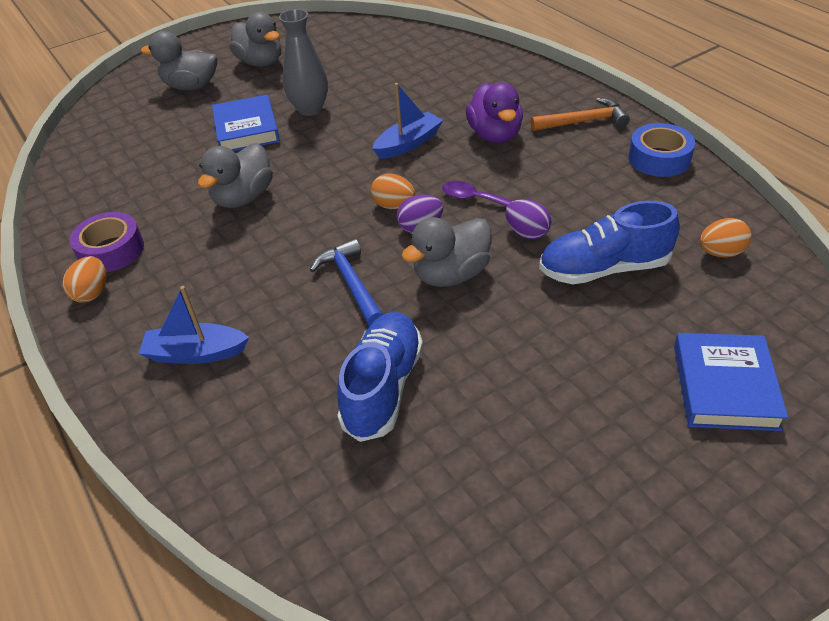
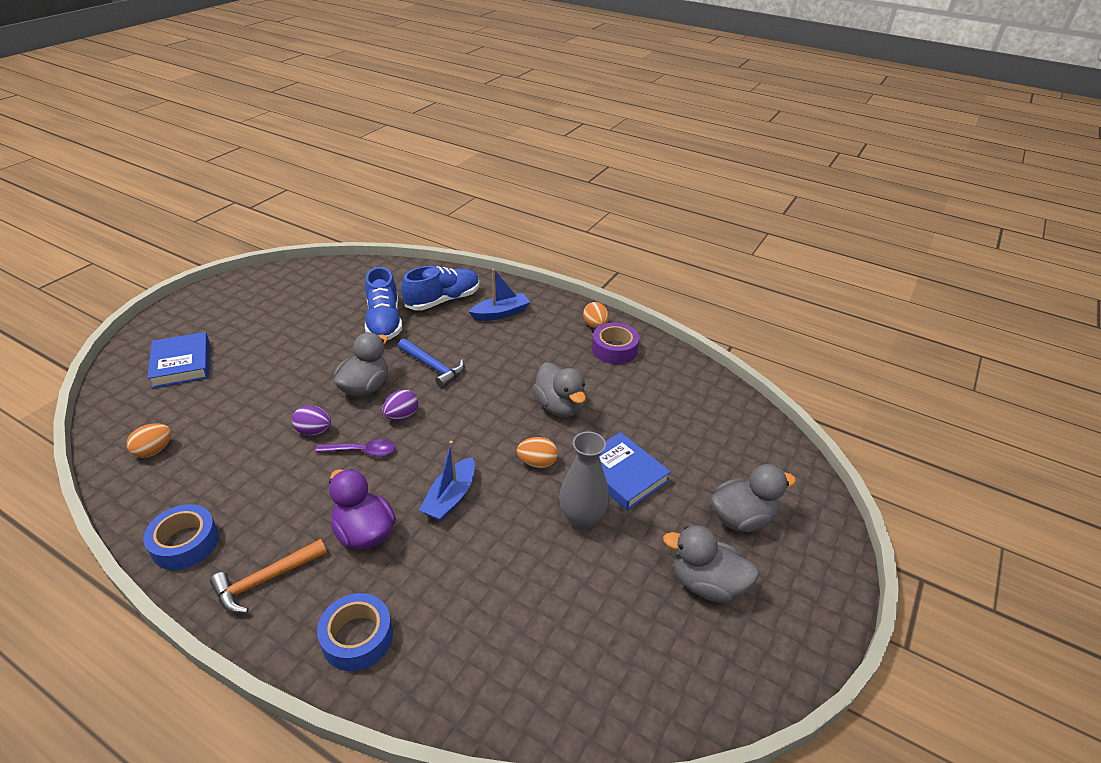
camera: 150 degrees right, 5 degrees down
grey duck [198,143,273,208] -> grey duck turned 150 degrees clockwise [533,362,586,417]
orange egg [371,173,415,209] -> orange egg moved to [517,437,558,468]
blue shoe [539,201,680,284] -> blue shoe moved to [401,266,480,311]
none -> blue tape [317,593,393,671]

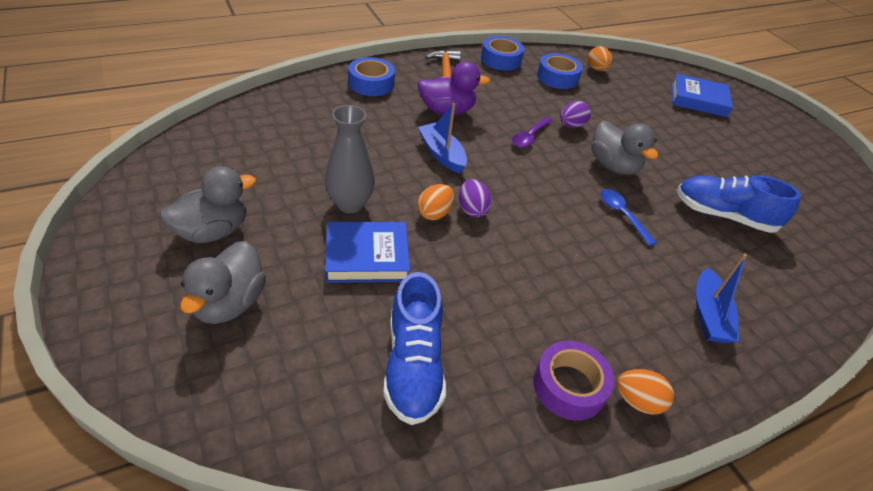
camera: 120 degrees right, 5 degrees up
purple egg [382,390,418,421] -> purple egg moved to [459,179,492,217]
blue hammer [398,338,465,388] -> blue spoon [601,189,657,246]
blue shoe [401,266,480,311] -> blue shoe moved to [383,272,446,425]
grey duck [533,362,586,417] -> none
none -> blue tape [537,53,583,89]

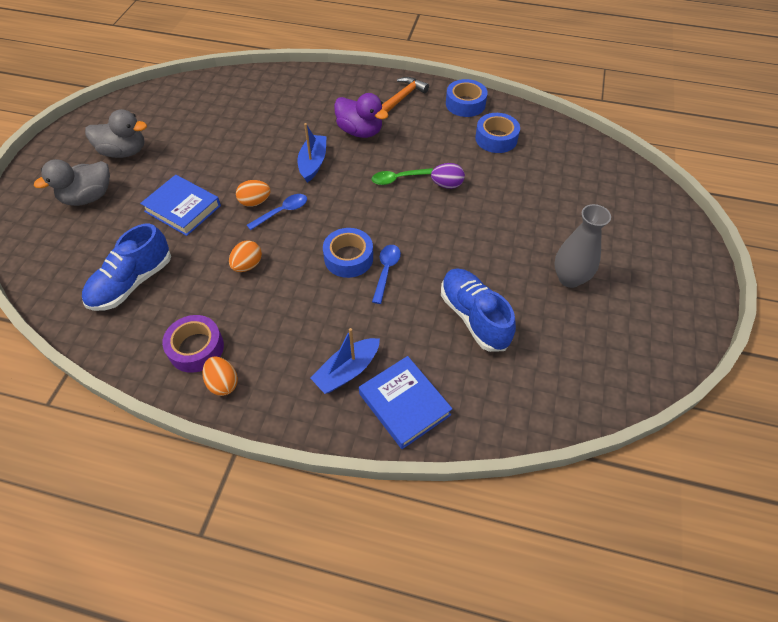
camera: 45 degrees right, 10 degrees up
grey vase [325,105,375,213] -> grey vase moved to [555,204,611,288]
blue tape [349,57,395,96] -> blue tape moved to [323,228,373,278]
purple egg [459,179,492,217] -> blue spoon [247,194,307,230]
purple spoon [512,117,552,148] -> green spoon [371,168,433,185]
orange egg [588,46,612,71] -> orange egg moved to [229,240,262,272]
grey duck [591,120,658,175] -> none
blue book [672,74,733,117] -> blue book moved to [359,356,452,449]

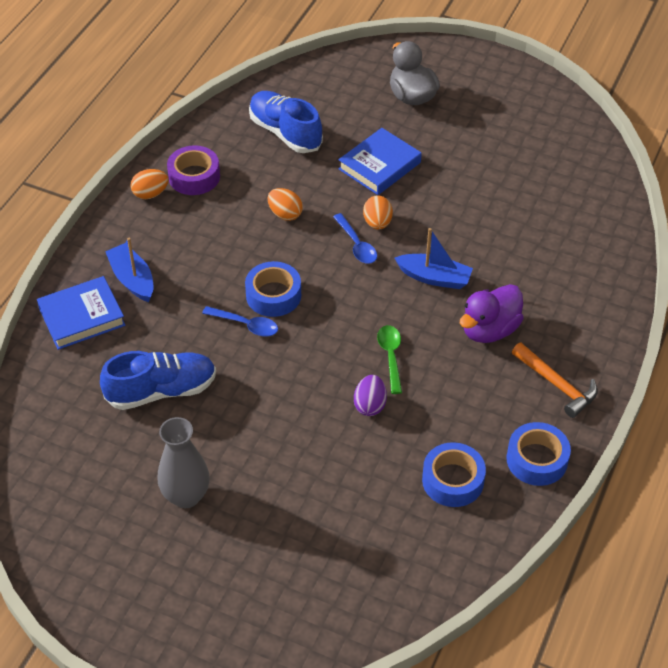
camera: 100 degrees right, 5 degrees down
grey duck [85,109,147,158] -> none

